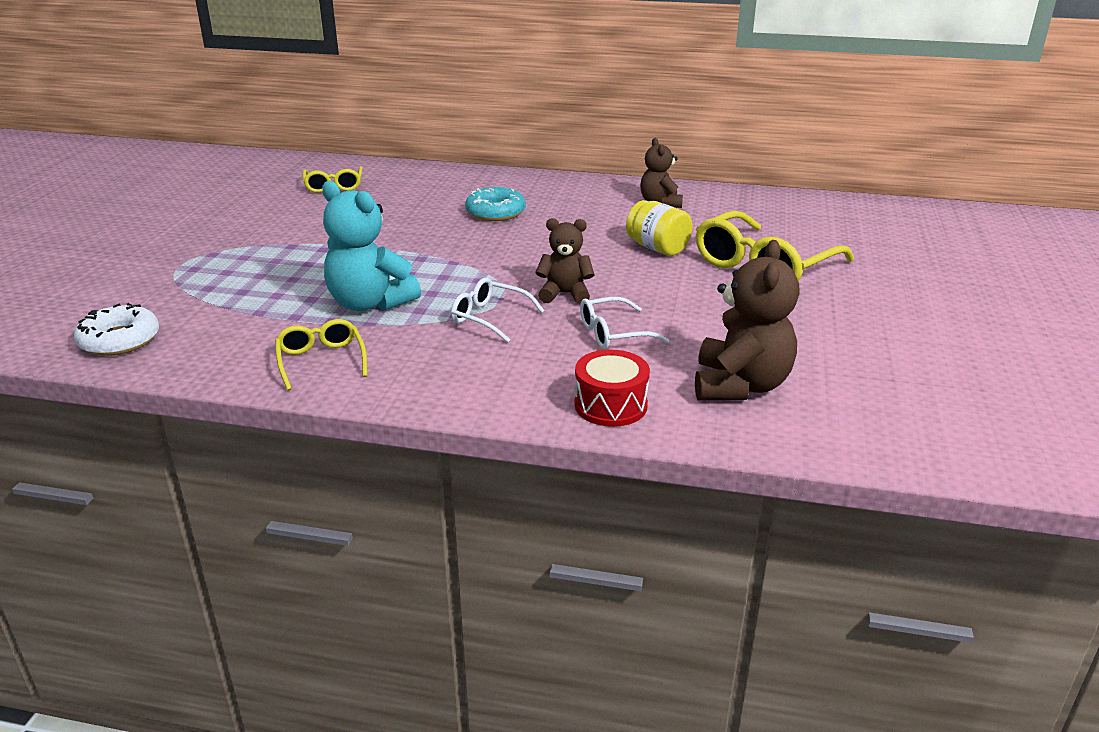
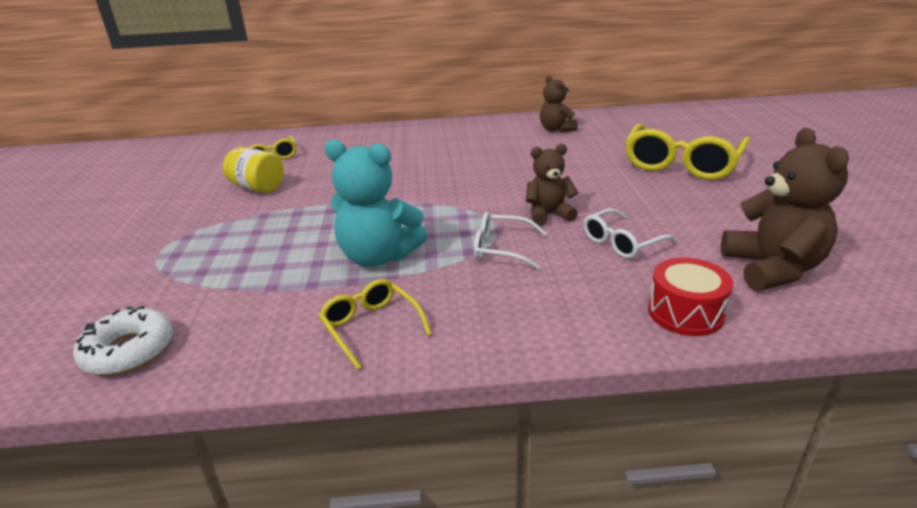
camera: 15 degrees left, 0 degrees up
turquoise donut [465,187,526,221] -> none
yellow jar [626,200,692,256] -> yellow jar moved to [223,148,284,193]

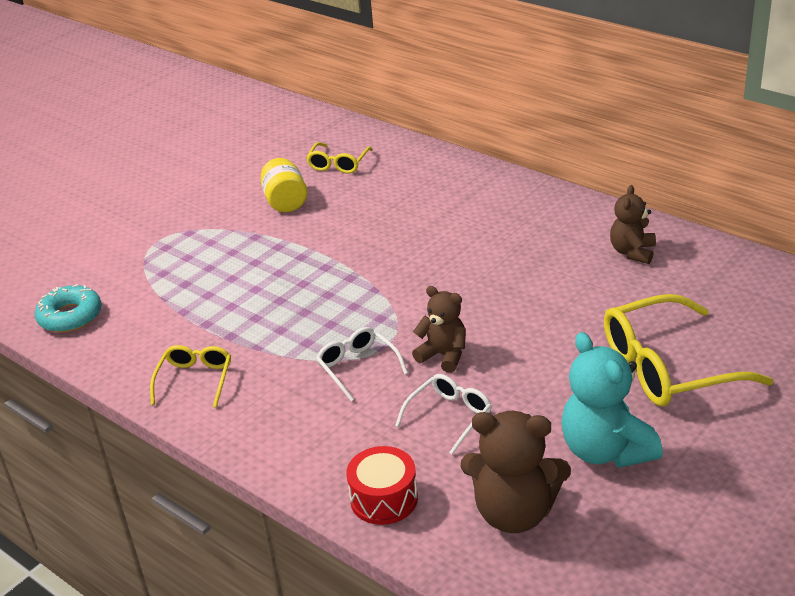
camera: 45 degrees right, 5 degrees up
white donut [73,306,173,375] -> turquoise donut [35,284,102,333]
turquoise teddy bear [325,139,427,267] -> turquoise teddy bear moved to [561,332,663,468]
white glasses [583,208,677,258] -> white glasses turned 120 degrees clockwise [395,374,492,455]
brown teddy bear [721,128,849,291] -> brown teddy bear turned 60 degrees clockwise [461,411,571,533]

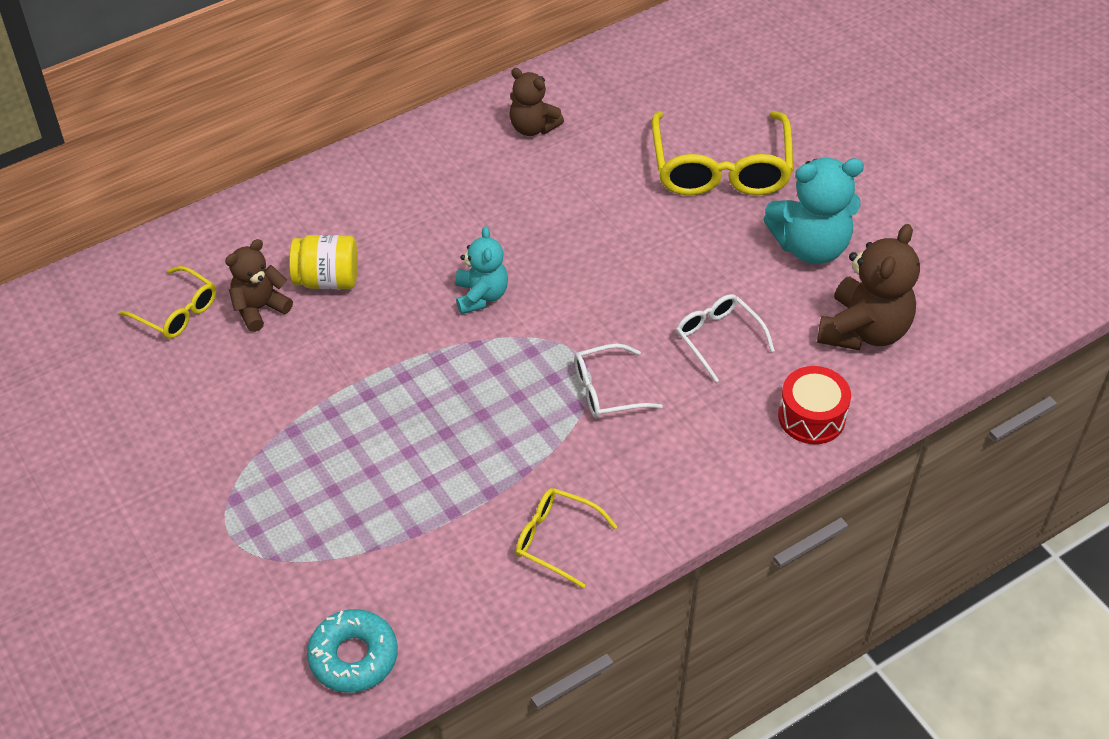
camera: 75 degrees left, 15 degrees up
yellow jar [261,158,308,212] -> yellow jar moved to [289,235,358,289]
brown teddy bear [412,286,466,373] -> brown teddy bear moved to [225,239,293,332]
none -> turquoise teddy bear [455,226,508,314]

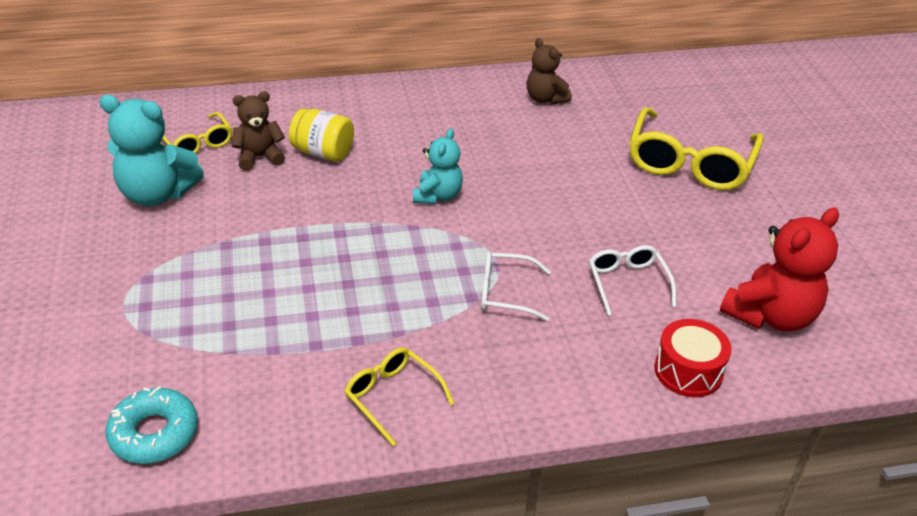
camera: 20 degrees right, 10 degrees down
turquoise teddy bear [764,158,864,264] -> turquoise teddy bear moved to [99,95,204,206]
brown teddy bear [817,224,920,350] -> red teddy bear [720,208,839,332]

